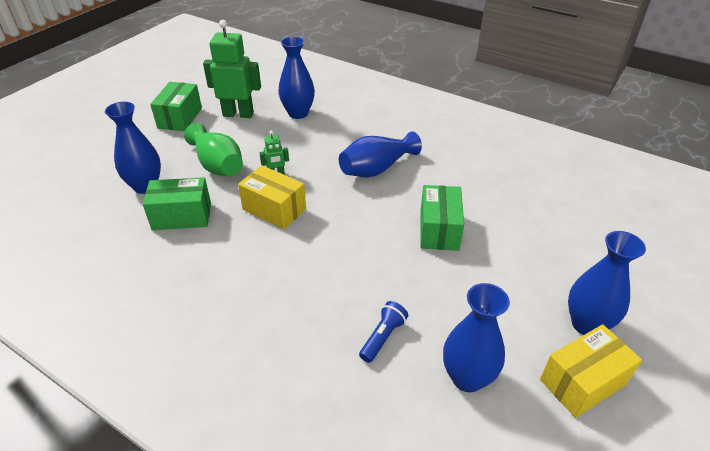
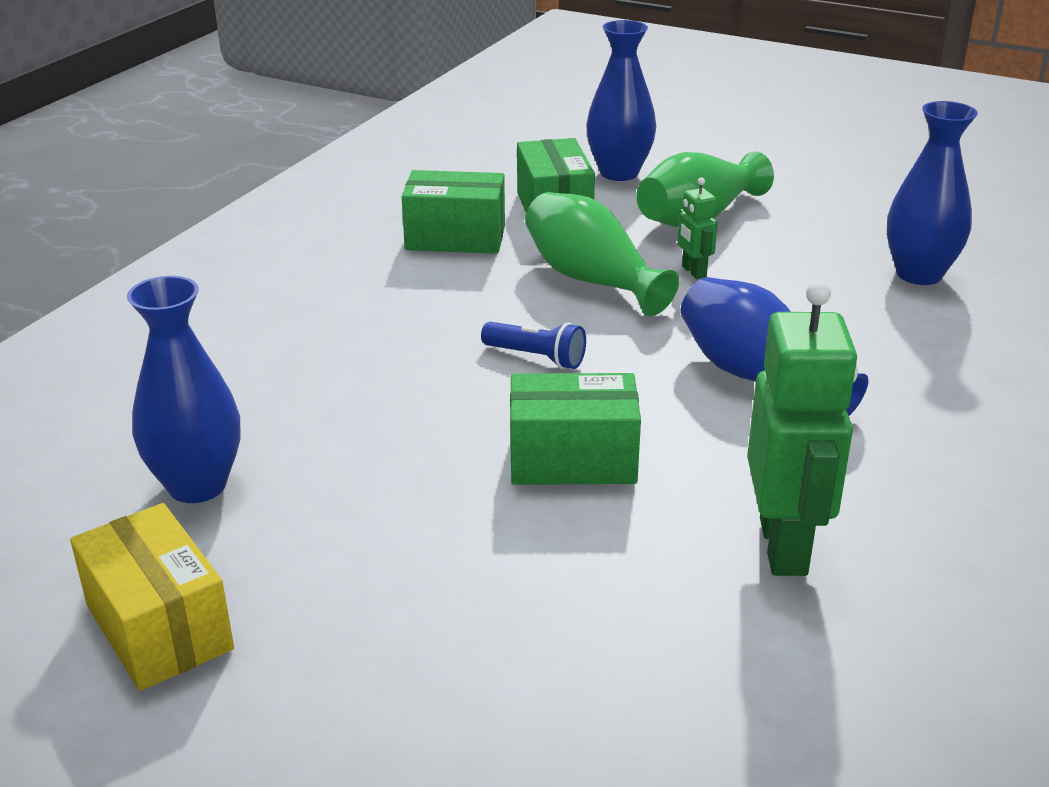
camera: 85 degrees right, 10 degrees down
green box [150,82,202,131] -> green box moved to [402,170,505,254]
green robot [203,20,261,118] -> green robot moved to [747,281,858,576]
yellow box [238,165,306,229] -> green vase [525,192,679,316]
blue flashlight [359,301,408,363] -> blue flashlight moved to [481,322,586,369]
blue vase [568,231,646,335] -> none

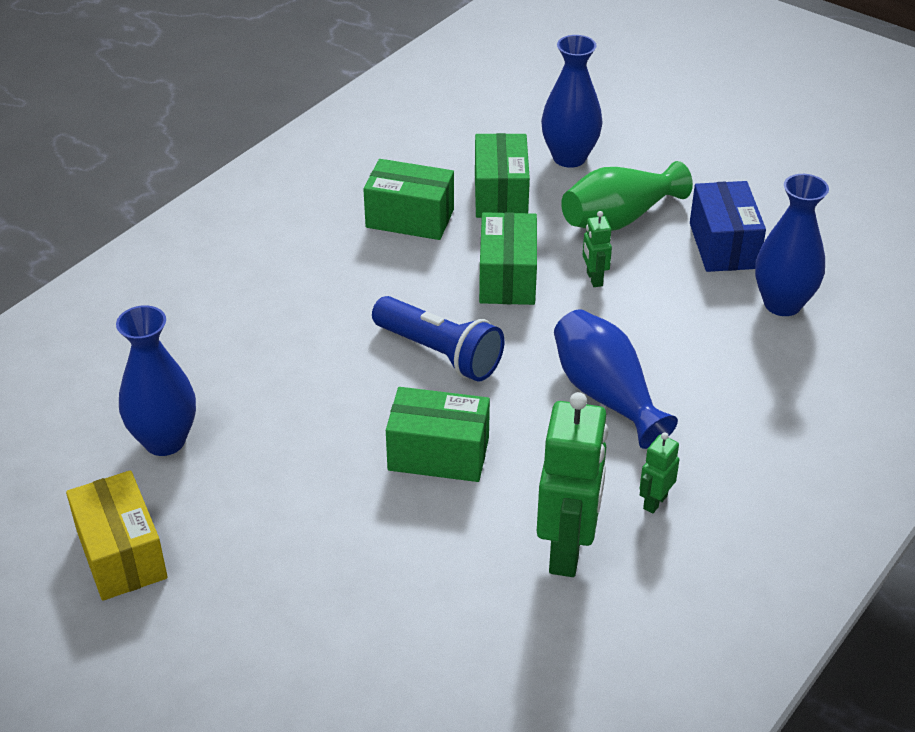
camera: 10 degrees right, 10 degrees up
blue flashlight [481,322,586,369] -> blue flashlight [372,296,504,382], size x1.68
green vase [525,192,679,316] -> green box [479,212,537,305]
none -> green robot [640,432,680,514]
none -> blue box [690,181,766,272]

